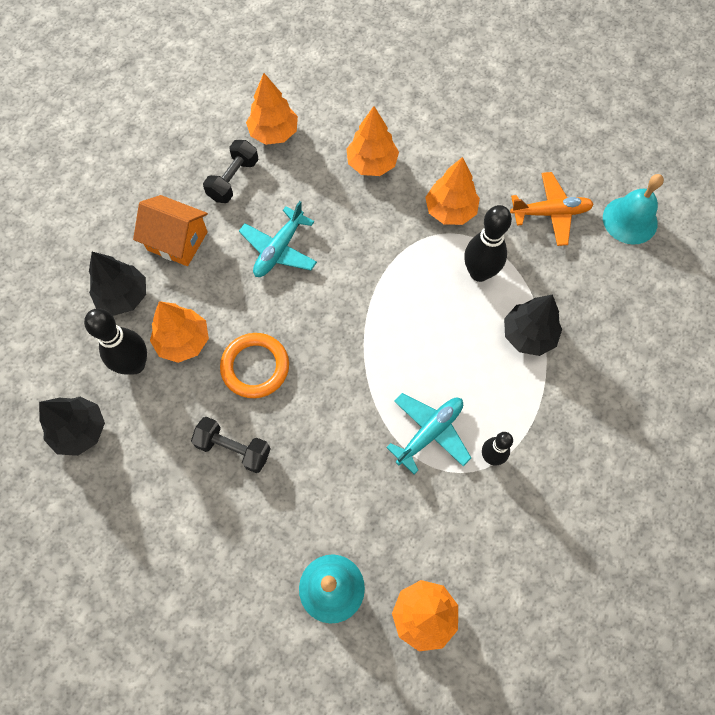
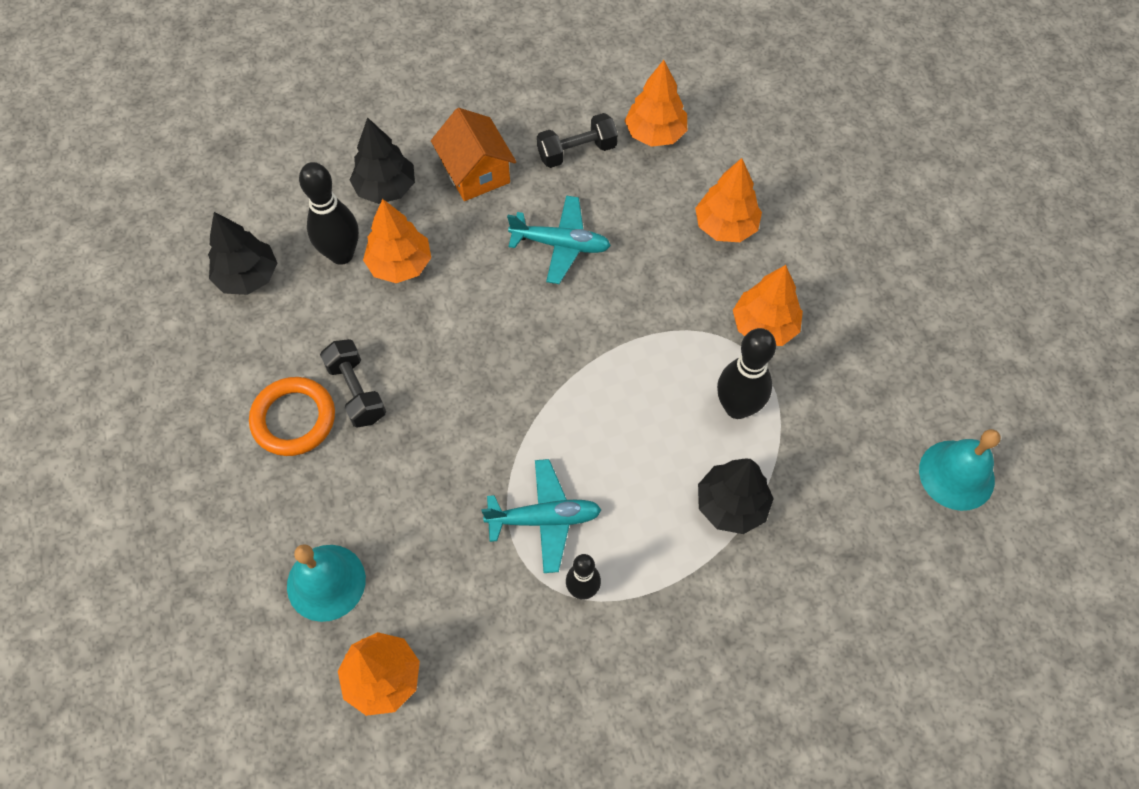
camera: 40 degrees right, 5 degrees down
orange ring [220,333,289,398] -> orange ring moved to [249,377,335,456]
turquoise plane [239,201,317,277] -> turquoise plane turned 150 degrees counterclockwise [507,196,611,284]
orange plane [510,172,594,246] -> none

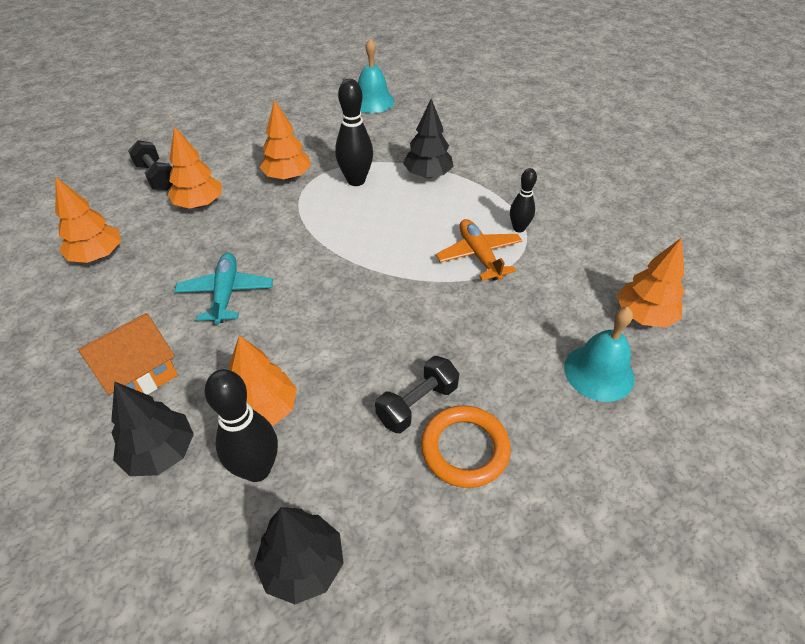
camera: 105 degrees left, 15 degrees down
turquoise plane [482,459,602,573] -> orange plane [436,219,522,281]
black dumbbell [537,113,618,168] -> black dumbbell moved to [128,140,173,191]

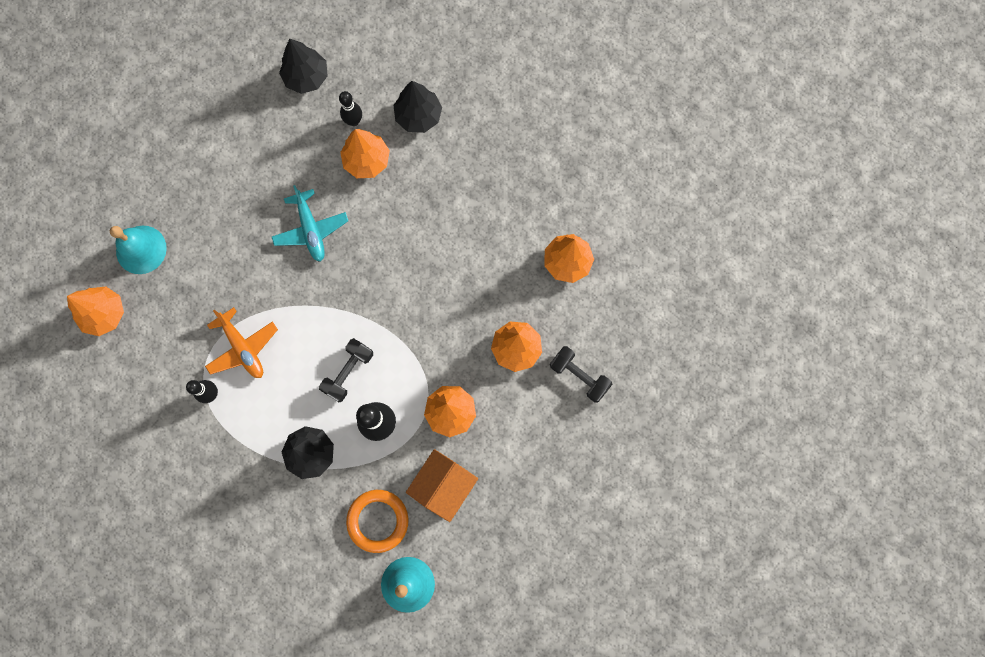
camera: 165 degrees right, 30 degrees up
orange house [78,313,178,395] -> orange house moved to [406,449,478,522]
turquoise plane [174,252,273,324] -> turquoise plane moved to [272,185,348,262]
black bowling pin [205,369,278,482] -> black bowling pin [339,91,362,126], size x0.61
black dumbbell [375,356,459,433] -> black dumbbell moved to [319,338,373,402]
orange ring [421,405,511,488] -> orange ring moved to [346,490,408,553]

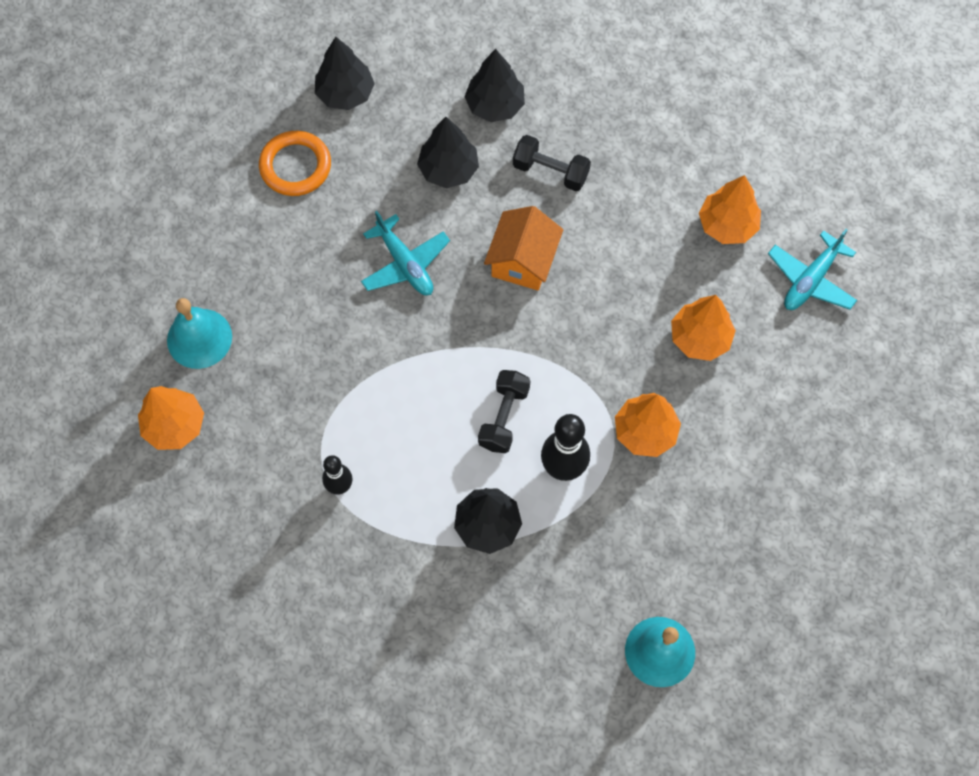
camera: 15 degrees left, 10 degrees down
orange plane [205,307,278,378] -> none
black bowling pin [339,91,362,126] -> none
orange tree [340,129,390,178] -> black tree [417,117,479,189]
orange ring [346,490,408,553] -> orange ring moved to [259,131,331,196]
orange house [406,449,478,522] -> orange house moved to [484,206,563,291]
black dumbbell [550,346,612,403] -> black dumbbell moved to [513,135,591,191]
none -> turquoise plane [768,229,857,310]

